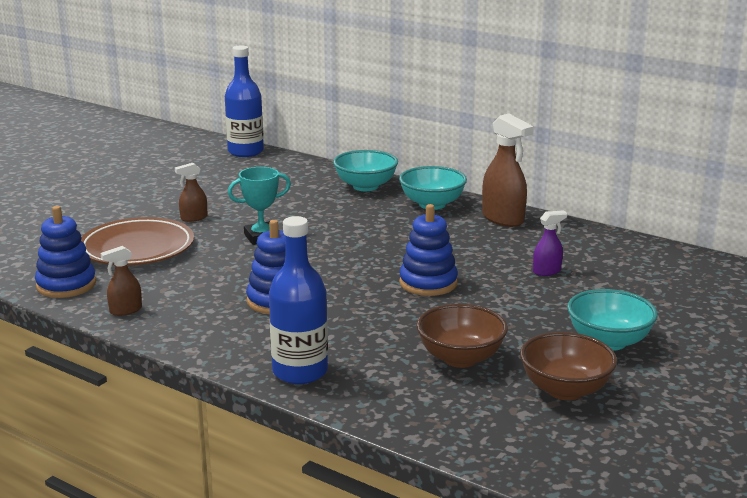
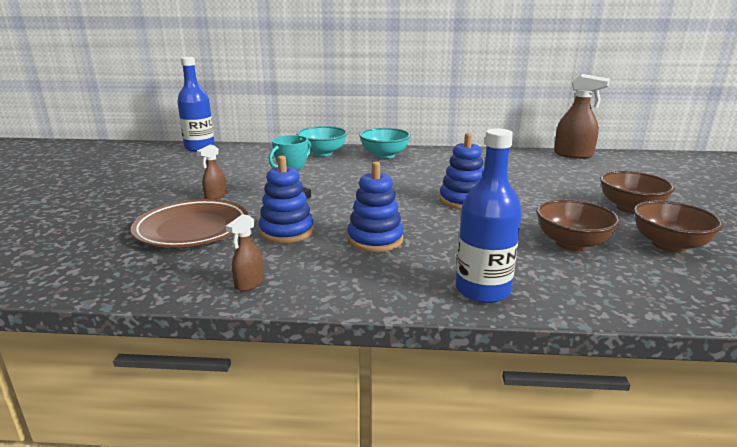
camera: 30 degrees left, 0 degrees up
blue stacking toy [35,206,96,298] -> blue stacking toy moved to [259,155,314,243]
brown spray bottle [482,113,534,227] -> brown spray bottle moved to [554,74,610,159]
purple spray bottle [533,210,567,276] -> none
turquoise bowl [567,289,658,351] -> brown bowl [600,171,675,214]

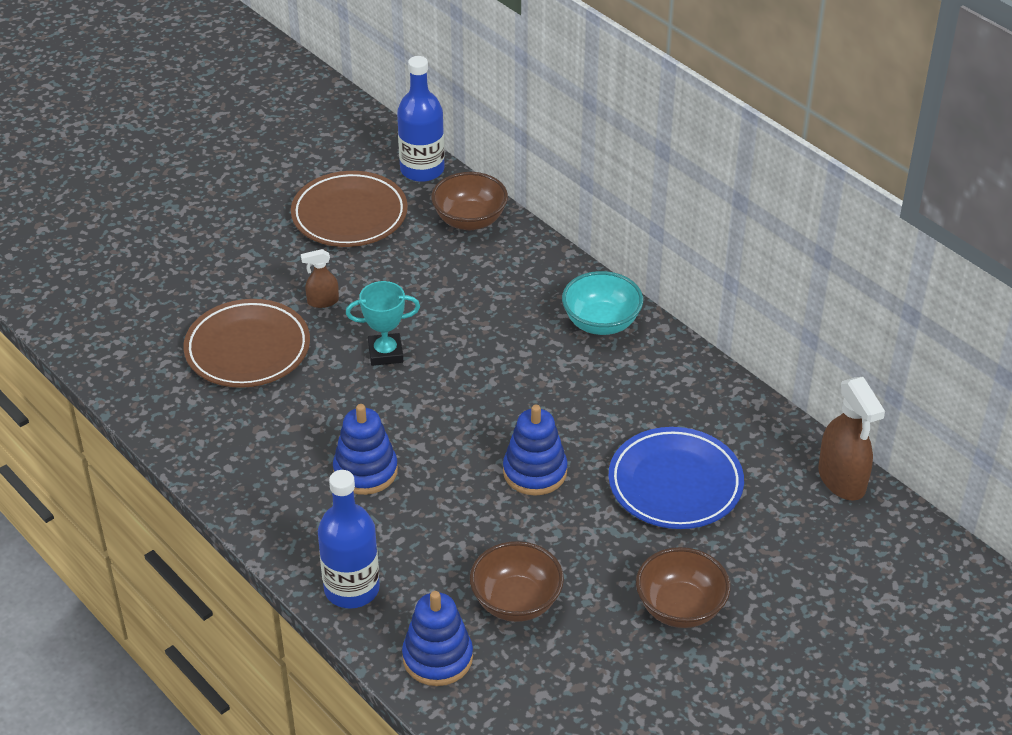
camera: 45 degrees right, 20 degrees up
brown spray bottle [226,214,264,291] -> none
blue stacking toy [259,155,314,243] -> blue stacking toy moved to [402,591,473,686]
turquoise bowl [296,126,348,156] -> none
brown bowl [633,200,723,253] -> brown bowl moved to [431,172,508,230]
none -> brown plate [291,171,408,247]
none -> blue plate [609,427,744,529]

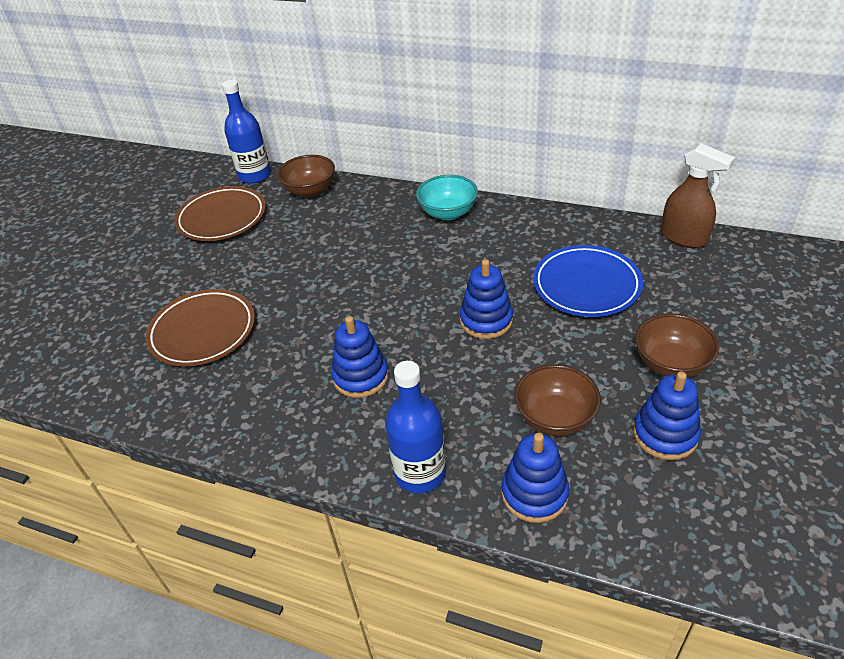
camera: 25 degrees left, 0 degrees up
brown spray bottle [301,249,339,308] -> none
turquoise trophy [346,281,420,366] -> none
none -> blue stacking toy [633,371,701,460]

